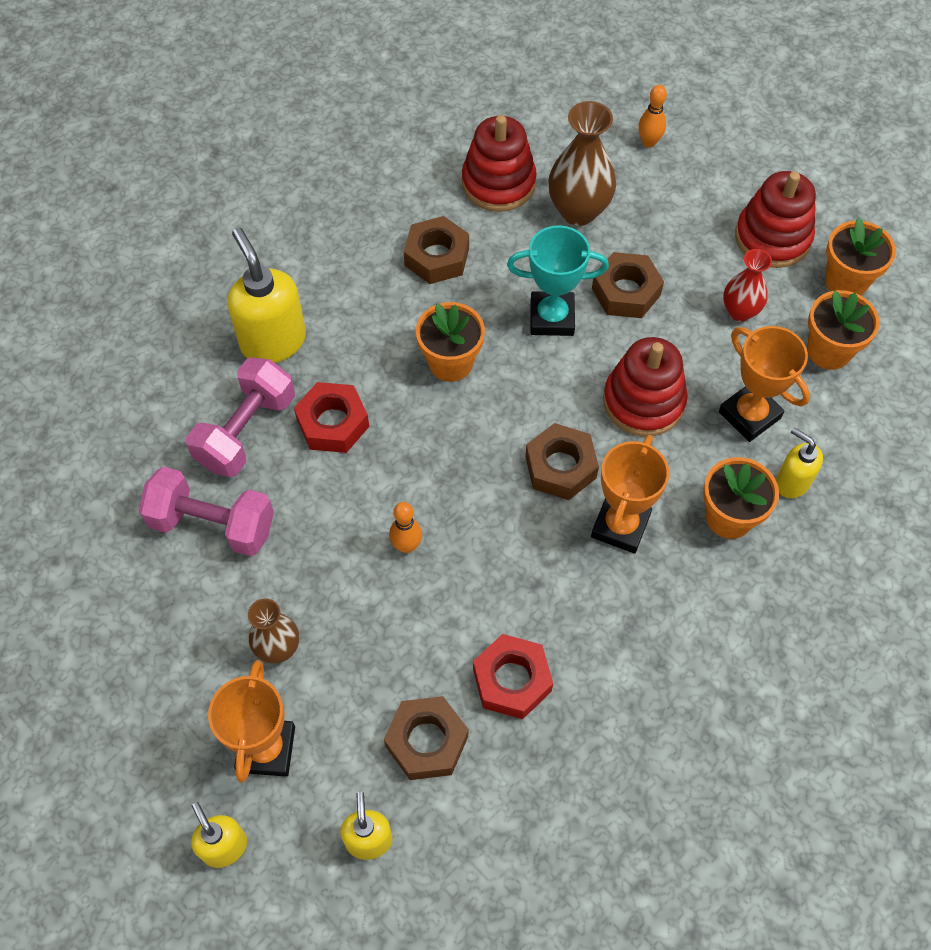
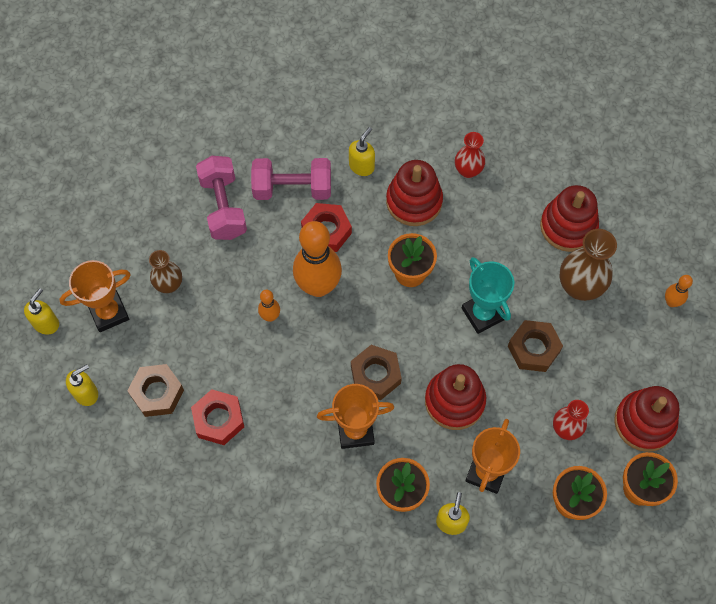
camera: 60 degrees right, 5 degrees up
yellow soap dispenser [228,228,306,363] -> yellow soap dispenser [349,127,375,176], size x0.57
brown nut [404,216,469,284] -> none
none -> orange bowling pin [293,221,342,297]
none -> red stacking toy [386,160,443,226]
none -> red vase [455,132,485,178]

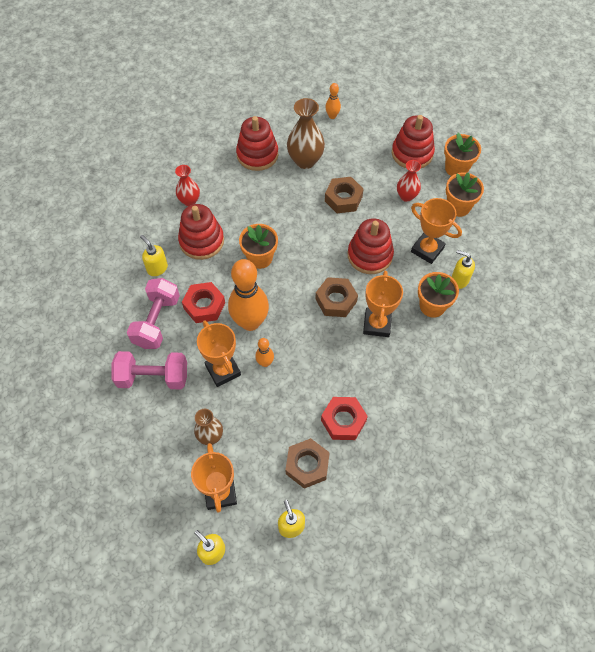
camera: 75 degrees left, 5 degrees down
turquoise trophy [462,257,514,334] -> none
none -> orange trophy [197,320,241,387]

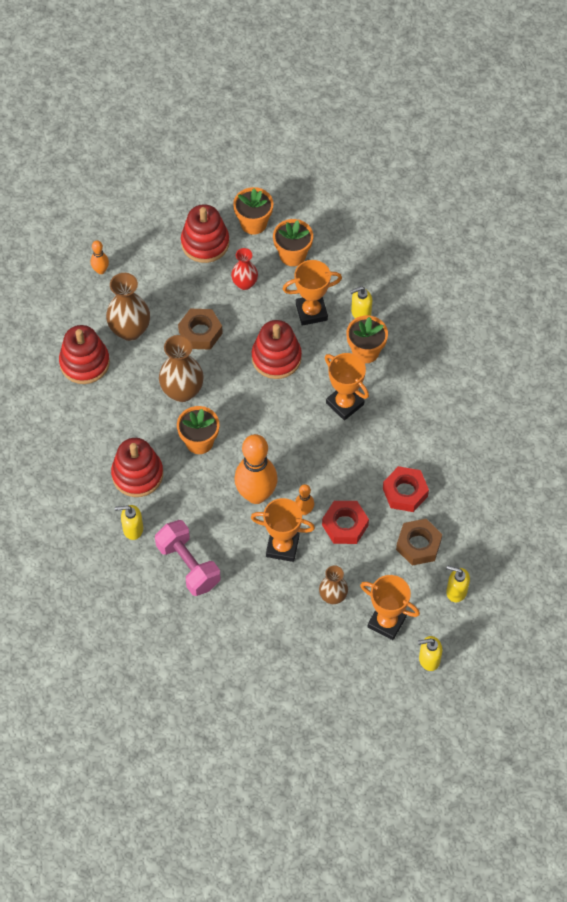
camera: 50 degrees left, 0 degrees up
pink dumbbell [111,351,187,389] -> none
red vase [175,165,200,206] -> none
red nut [182,282,225,323] -> red nut moved to [322,501,369,544]
brown nut [315,277,358,317] -> none
none -> brown vase [159,335,204,402]

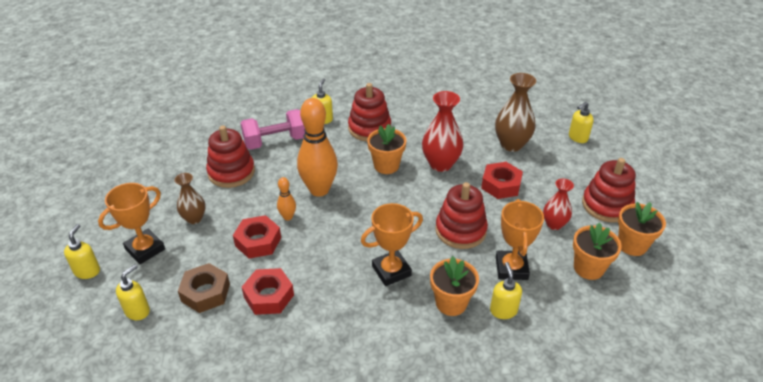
camera: 105 degrees right, 20 degrees down
red stacking toy [59,325,110,384] -> red stacking toy moved to [206,126,255,188]
orange bowling pin [91,240,109,274] -> yellow soap dispenser [569,102,594,143]
brown vase [159,335,204,402] -> red vase [422,91,463,172]
brown nut [178,309,223,350] -> red nut [481,162,523,199]
orange trophy [251,498,315,562] -> none

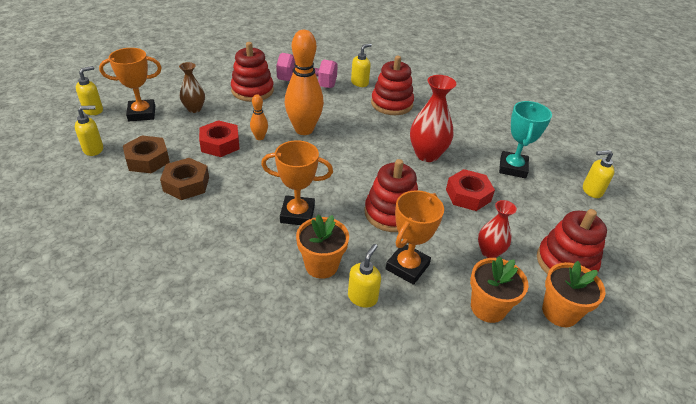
camera: 30 degrees right, 0 degrees up
red nut [242,268,294,315] -> brown nut [160,158,209,200]
orange flower pot [367,124,406,174] -> none
brown vase [495,73,536,152] -> turquoise trophy [499,101,552,178]

